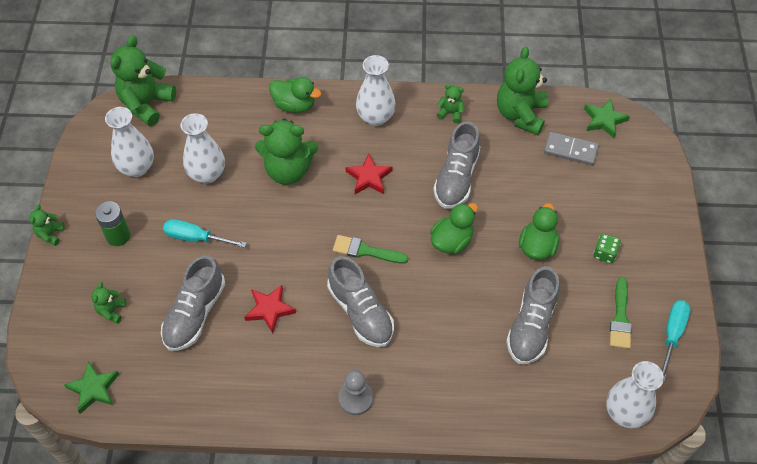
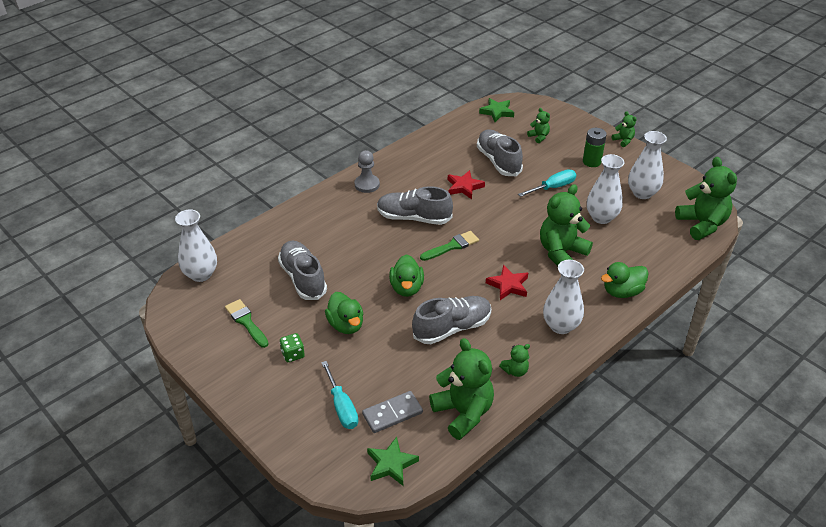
camera: 135 degrees right, 15 degrees down
grey shoe [433,121,480,209] -> grey shoe turned 90 degrees clockwise [412,296,491,344]
turquoise screwdriver [662,300,690,381] -> turquoise screwdriver moved to [321,361,358,429]

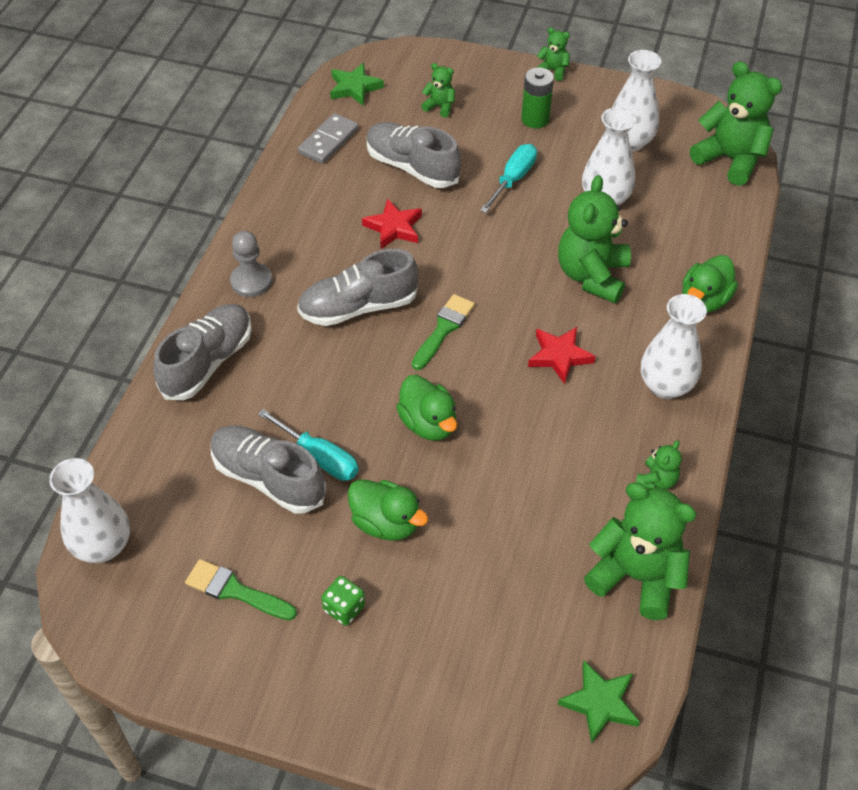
camera: 30 degrees left, 10 degrees up
turquoise screwdriver [321,361,358,429] -> turquoise screwdriver moved to [258,409,359,481]
grey domino [362,391,423,433] -> grey domino moved to [298,113,359,164]
grey shoe [412,296,491,344] -> grey shoe moved to [153,304,252,400]

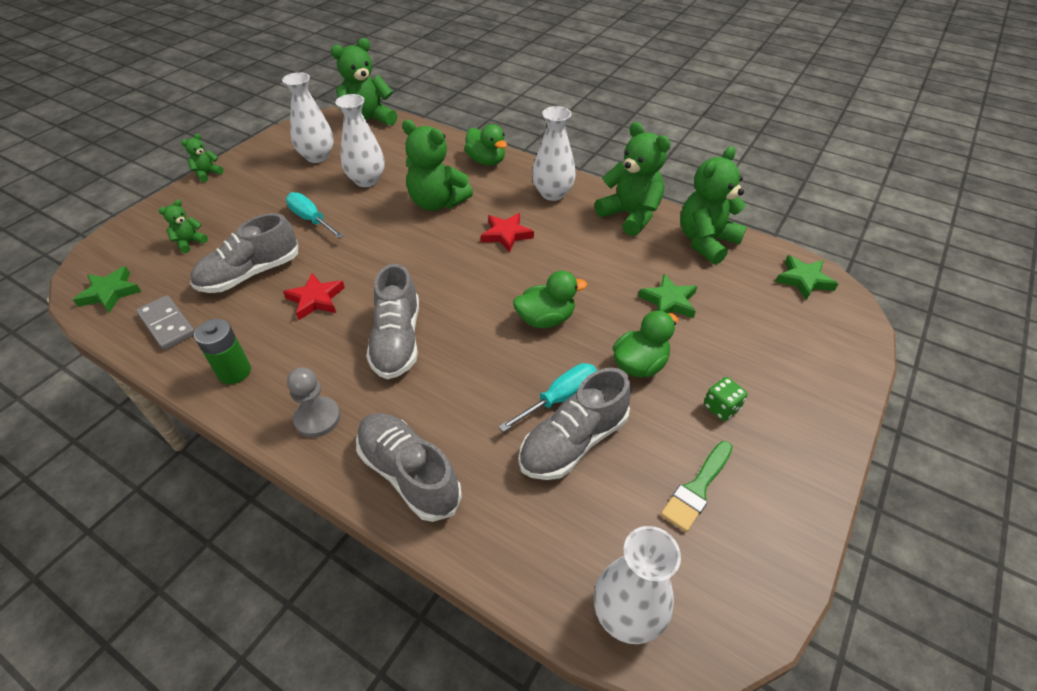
camera: 75 degrees left, 5 degrees down
green brush [412,294,475,370] -> none
green battery [521,67,554,128] -> green battery moved to [194,319,251,384]
green teddy bear [635,440,682,490] -> green teddy bear [595,122,671,236], size x2.11
none -> green star [638,274,697,318]

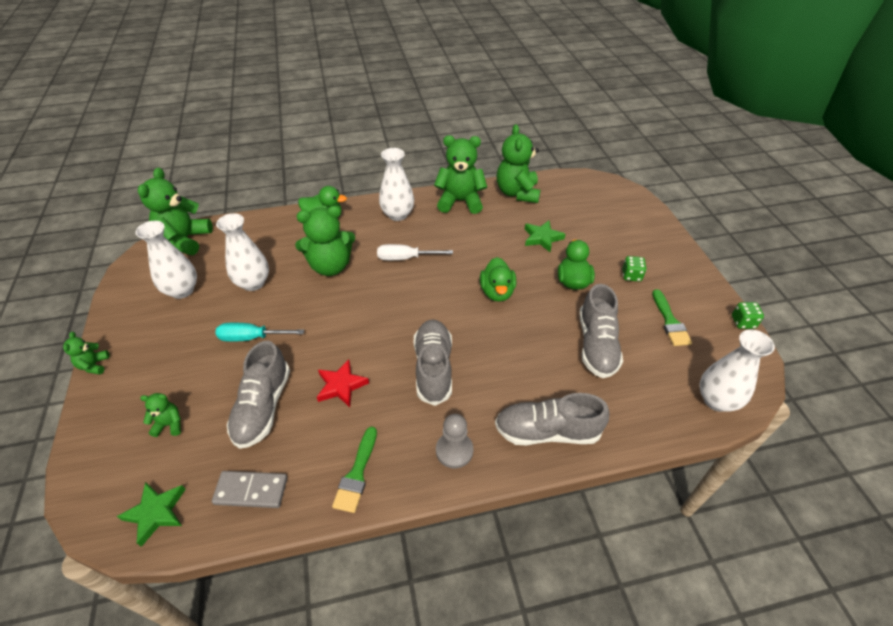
camera: 45 degrees left, 0 degrees up
green teddy bear [159,200,208,253] -> green teddy bear turned 90 degrees clockwise [140,393,181,437]
green battery [194,319,251,384] -> green brush [332,426,377,513]
grey shoe [366,264,419,379] -> grey shoe turned 135 degrees counterclockwise [414,319,452,406]
red star [481,213,534,253] -> white screwdriver [377,244,453,260]
turquoise screwdriver [498,363,597,432] -> none
green duck [513,271,587,328] -> green duck turned 150 degrees clockwise [480,257,516,302]
green star [775,255,838,300] -> none
none -> green dice [732,302,764,329]

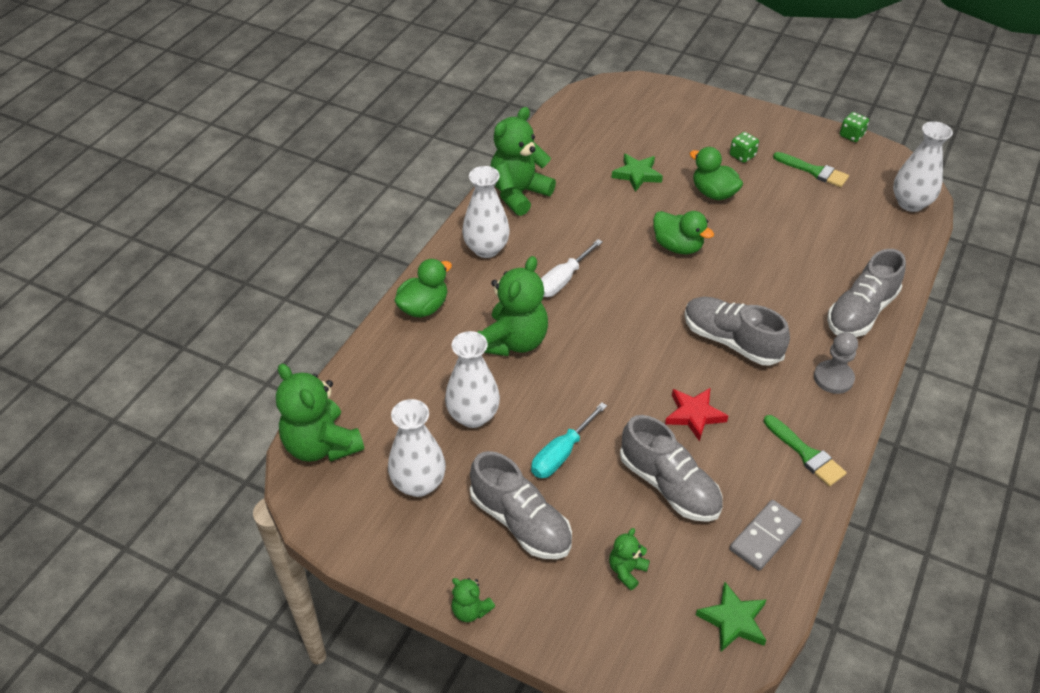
camera: 50 degrees left, 0 degrees up
green teddy bear [497,124,540,203] -> none
grey shoe [579,284,623,378] -> grey shoe moved to [470,451,572,559]

